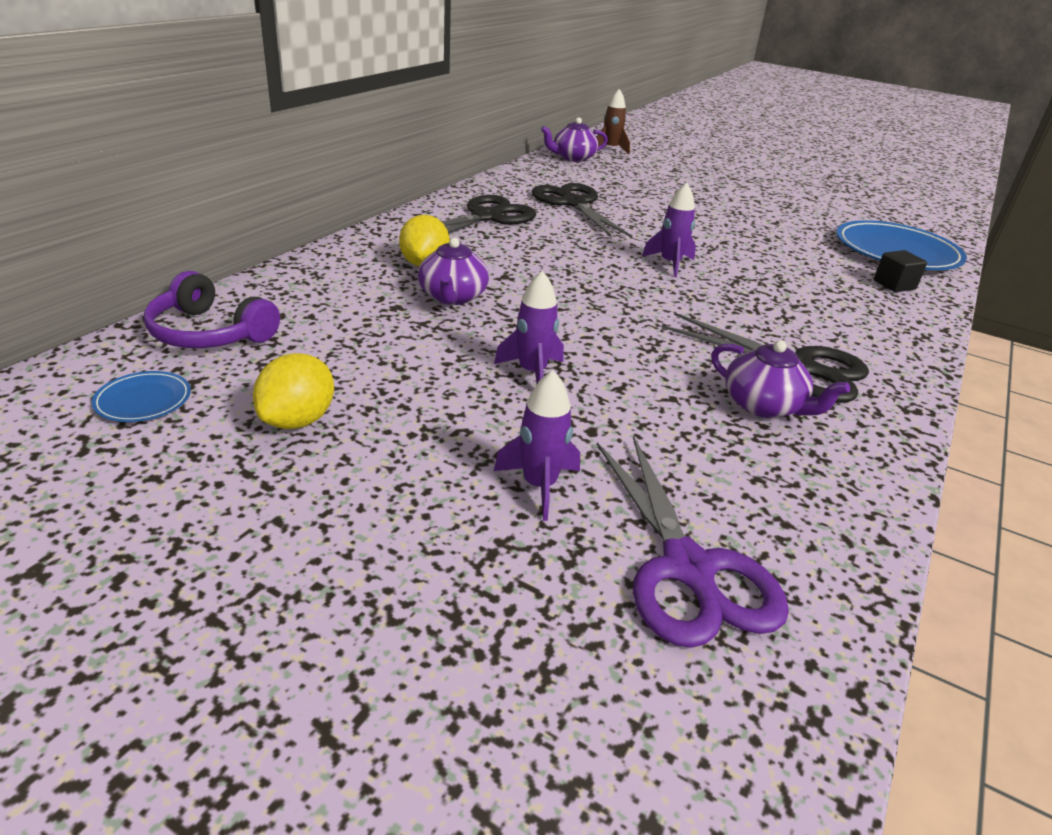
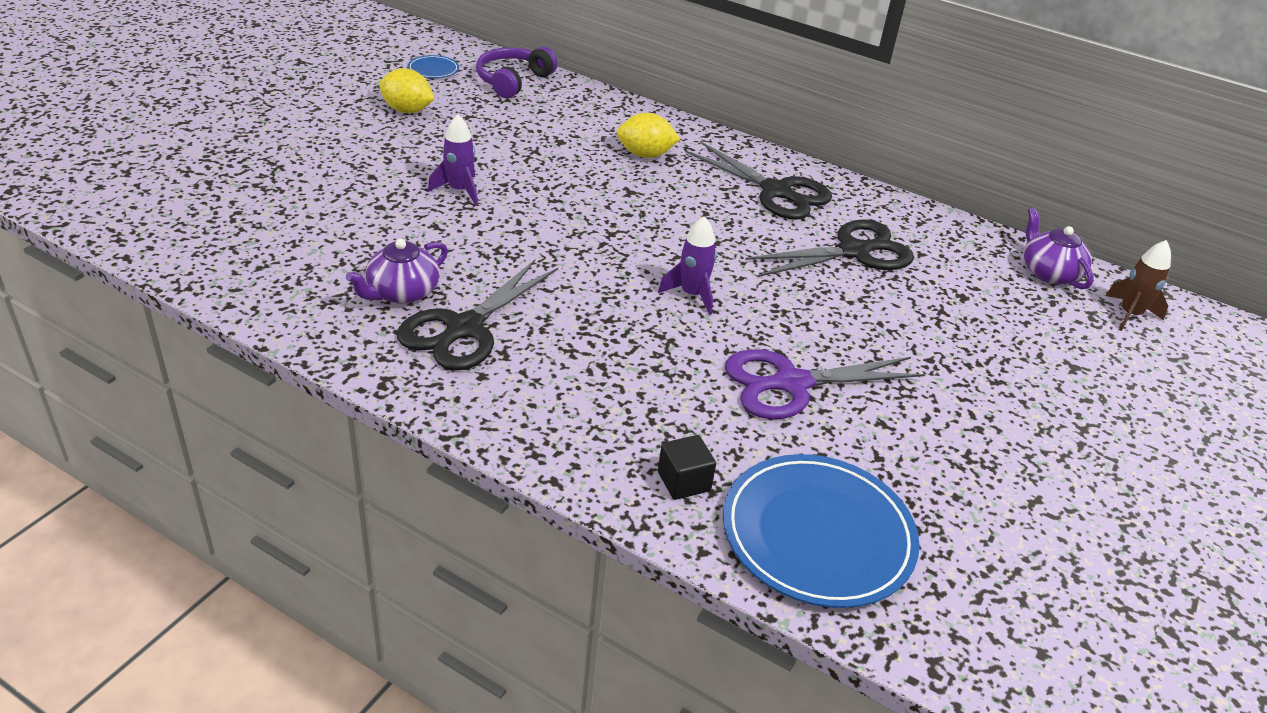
camera: 90 degrees right, 5 degrees up
purple teapot [418,238,489,305] -> none
purple rocket [494,370,580,521] -> none
purple scissors [597,436,789,648] -> purple scissors moved to [725,349,925,419]

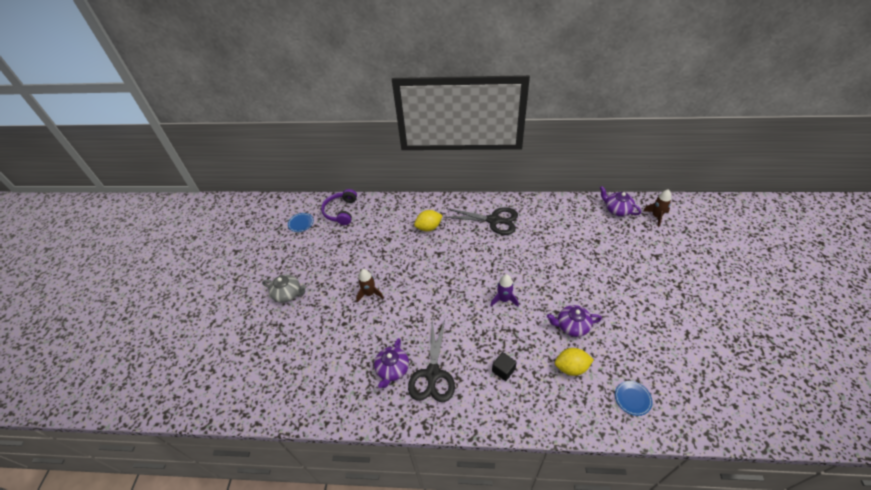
camera: 20 degrees left, 10 degrees up
yellow lemon [379,68,434,113] -> yellow lemon moved to [555,348,594,376]
purple rocket [428,114,478,206] -> brown rocket [356,269,384,303]
black cube [658,435,716,500] -> black cube moved to [492,352,517,381]
blue plate [723,454,920,608] -> blue plate [615,381,653,416], size x0.44
purple scissors [725,349,925,419] -> purple teapot [547,305,602,337]
black scissors [745,219,914,277] -> none
none -> grey teapot [262,274,306,303]

